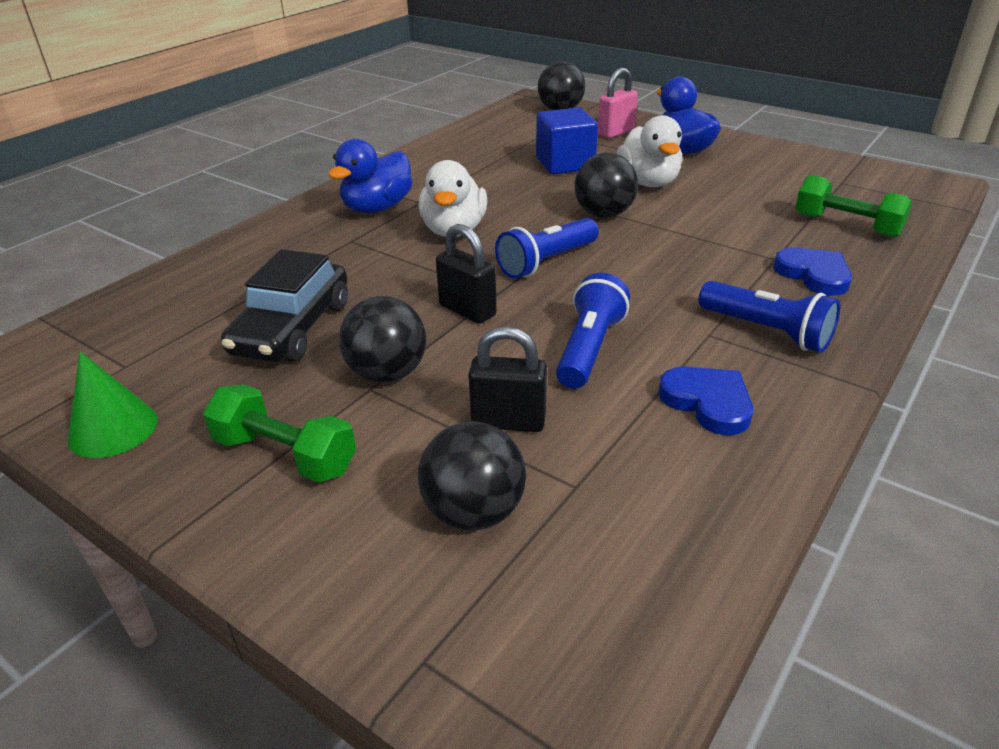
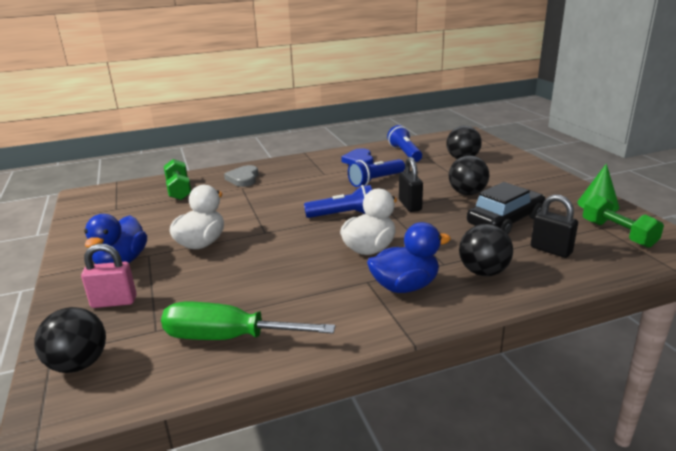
camera: 145 degrees left, 10 degrees down
green dumbbell [203,384,356,483] -> green dumbbell moved to [583,195,664,248]
black padlock [468,326,547,432] -> black padlock moved to [531,195,578,258]
blue cube [536,107,598,174] -> none
black ball [574,153,638,218] -> black ball moved to [459,224,513,276]
blue flashlight [699,281,840,353] -> blue flashlight moved to [387,125,422,162]
blue heart [773,247,852,296] -> grey heart [224,165,259,187]
none -> green screwdriver [161,302,335,340]

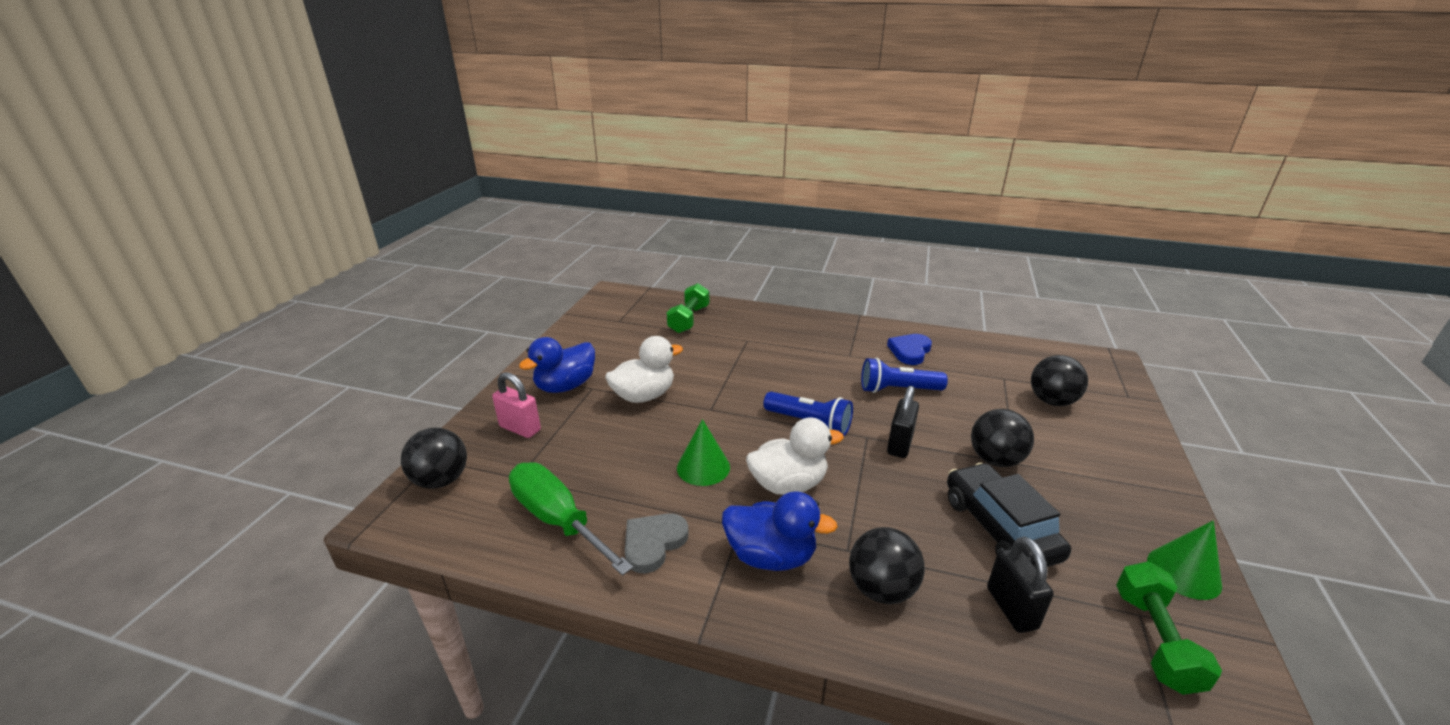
camera: 35 degrees right, 5 degrees up
grey heart [224,165,259,187] -> grey heart moved to [625,513,689,573]
blue flashlight [387,125,422,162] -> none
black car [467,182,545,234] -> black car turned 105 degrees counterclockwise [947,463,1071,567]
none -> green cone [677,419,730,486]

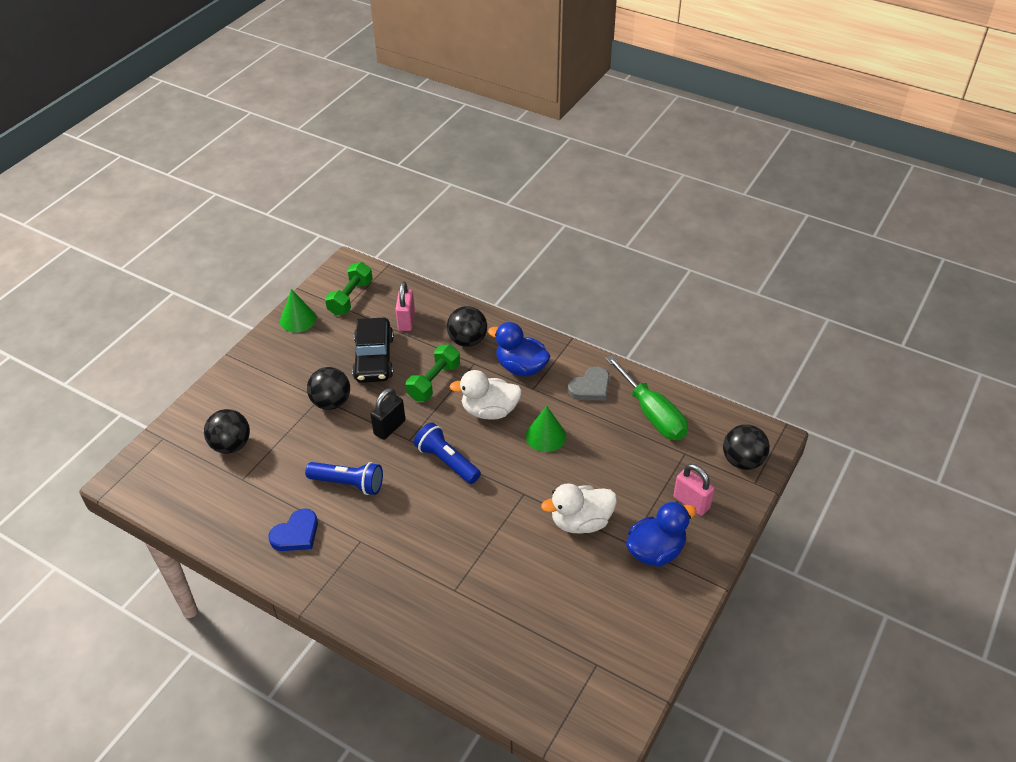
camera: 165 degrees left, 15 degrees up
green dumbbell [667,283,709,333] -> green dumbbell moved to [406,344,460,401]
black padlock [987,537,1054,633] -> pink padlock [395,281,415,331]

